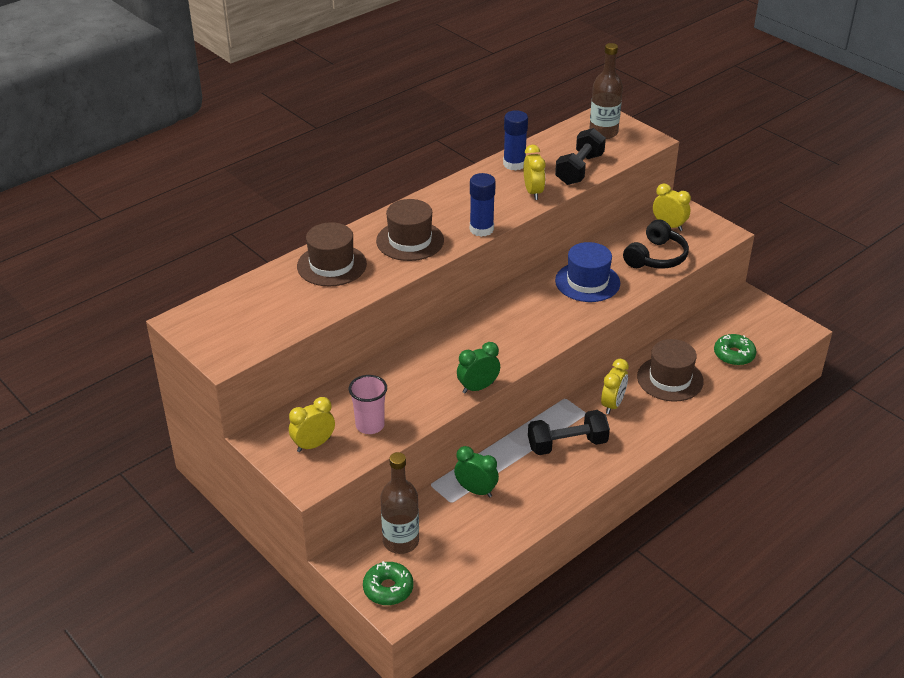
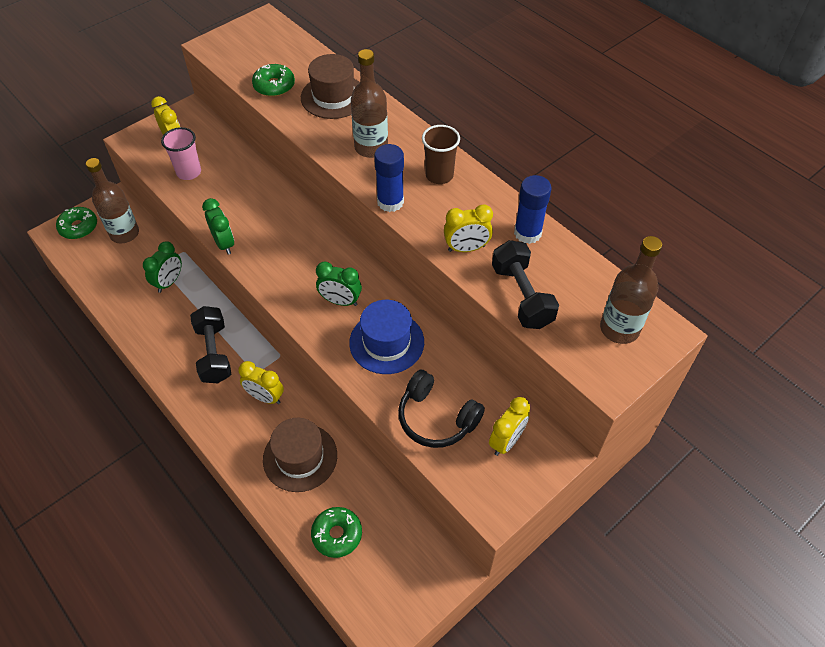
camera: 90 degrees right, 15 degrees up
brown hat [376,199,444,261] -> brown bottle [351,49,388,158]
black dumbbell [555,128,606,185] -> black dumbbell turned 45 degrees clockwise [492,240,559,329]
none -> green donut [252,64,295,97]
none -> green clock [316,262,362,306]
none -> brown cup [422,125,460,184]

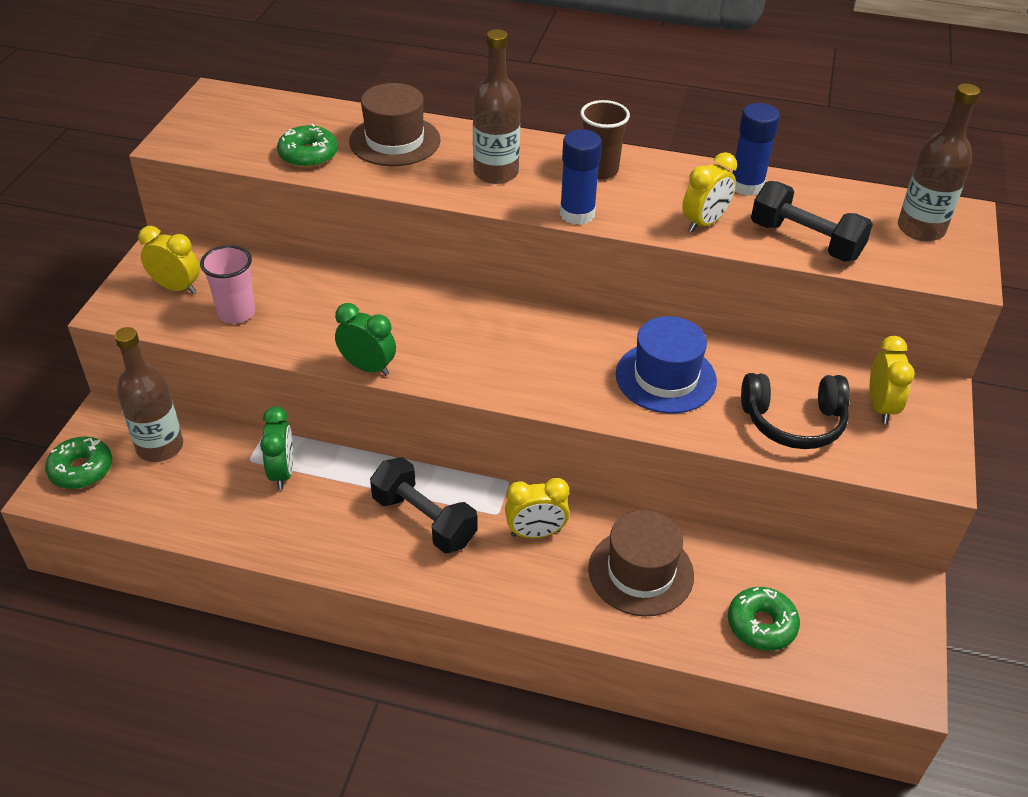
camera: 35 degrees left, 10 degrees down
green clock [316,262,362,306] -> none

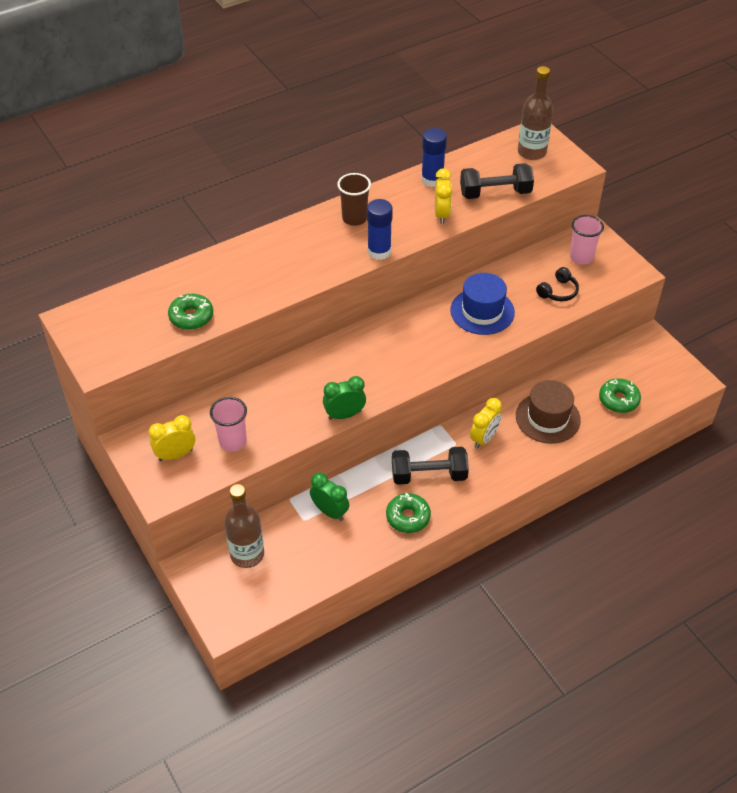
camera: 45 degrees left, 5 degrees up
green donut [45,437,112,489] -> green donut moved to [386,493,431,533]
brown hat [349,83,441,166] -> none
brown bottle [473,29,521,184] -> none
black headphones [741,373,850,449] -> black headphones [536,267,579,301], size x0.64
yellow clock [870,336,915,424] -> pink cup [570,215,604,265]

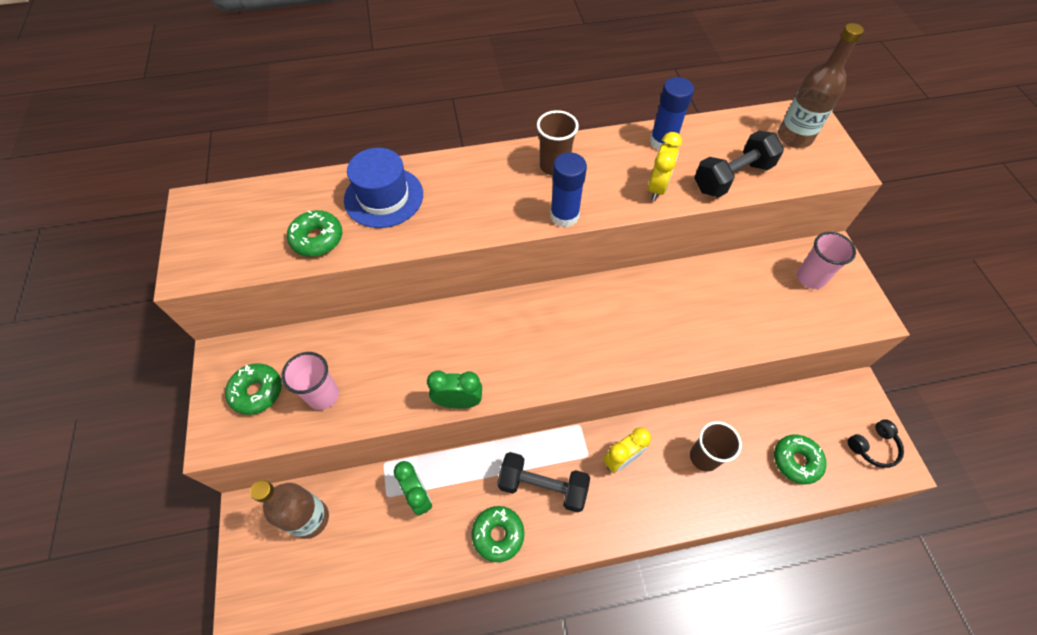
camera: 20 degrees right, 10 degrees up
yellow clock [149,415,195,461] -> green donut [225,363,282,415]
blue hat [450,273,515,335] -> blue hat moved to [344,148,423,228]
black dumbbell [460,163,534,199] -> black dumbbell turned 45 degrees counterclockwise [694,131,784,198]
brown hat [516,380,581,444] -> brown cup [690,421,742,472]
black headphones [536,267,579,301] -> black headphones moved to [848,419,904,468]

